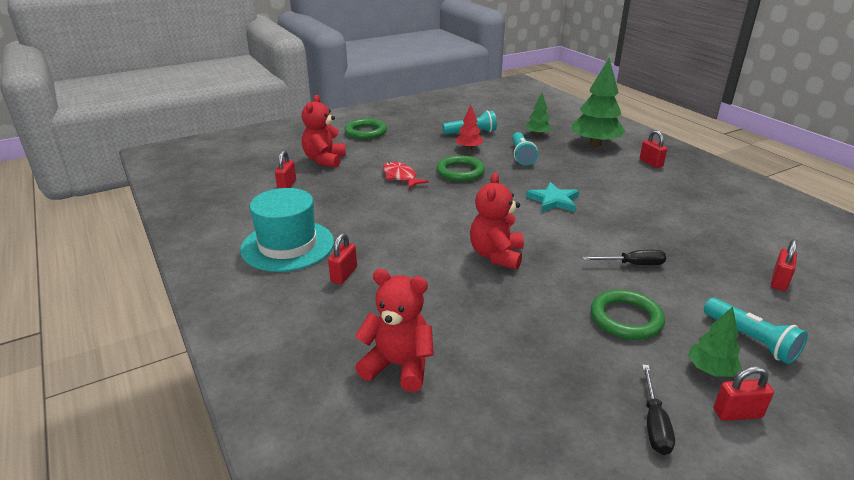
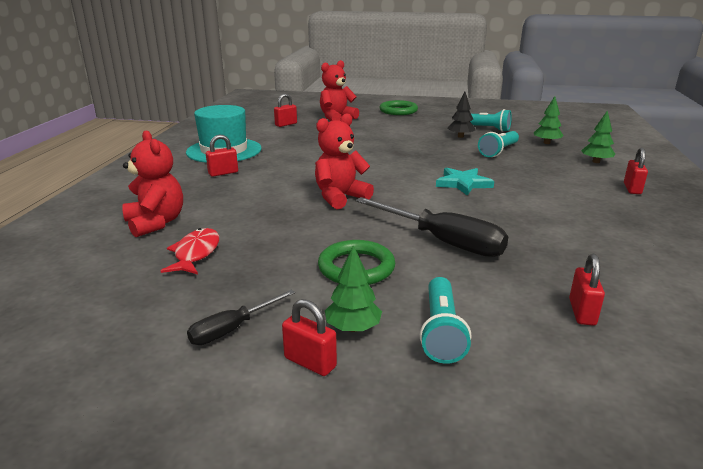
camera: 40 degrees right, 5 degrees down
red fish [383,162,429,188] -> red fish moved to [161,228,219,274]
green ring [437,155,485,181] -> none
red tree [456,105,483,150] -> black tree [448,92,475,138]
green tree [572,58,625,147] -> green tree [581,110,615,163], size x0.52
black screwdriver [582,250,666,265] -> black screwdriver [355,197,508,257], size x1.85
red padlock [771,239,797,291] -> red padlock turned 60 degrees counterclockwise [569,254,605,325]

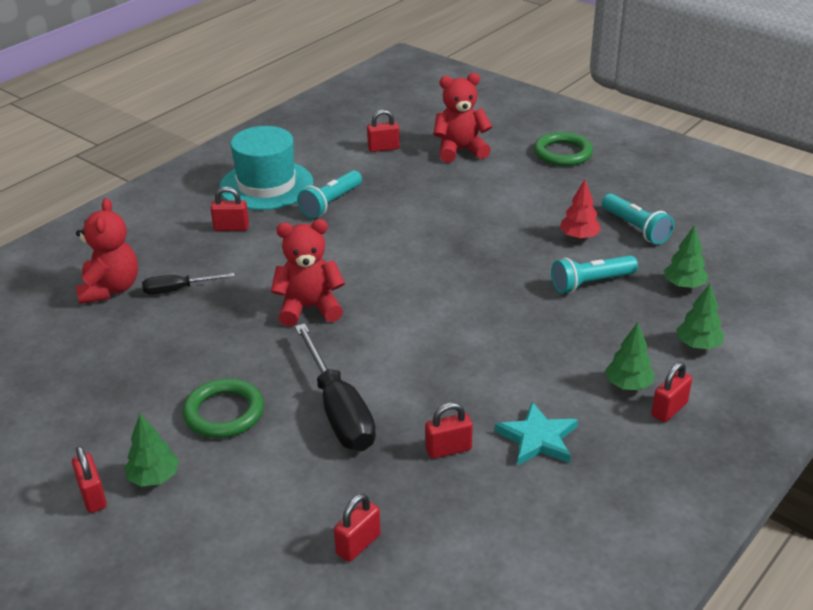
camera: 30 degrees right, 10 degrees up
red fish [161,228,219,274] -> none
black screwdriver [187,290,295,345] -> black screwdriver moved to [142,273,235,295]
turquoise flashlight [420,277,471,364] -> turquoise flashlight moved to [297,170,362,218]
turquoise star [436,167,494,195] -> turquoise star moved to [495,402,578,466]
black tree [448,92,475,138] -> red tree [560,179,601,240]
none -> red padlock [425,402,473,459]
none -> green tree [605,322,655,390]

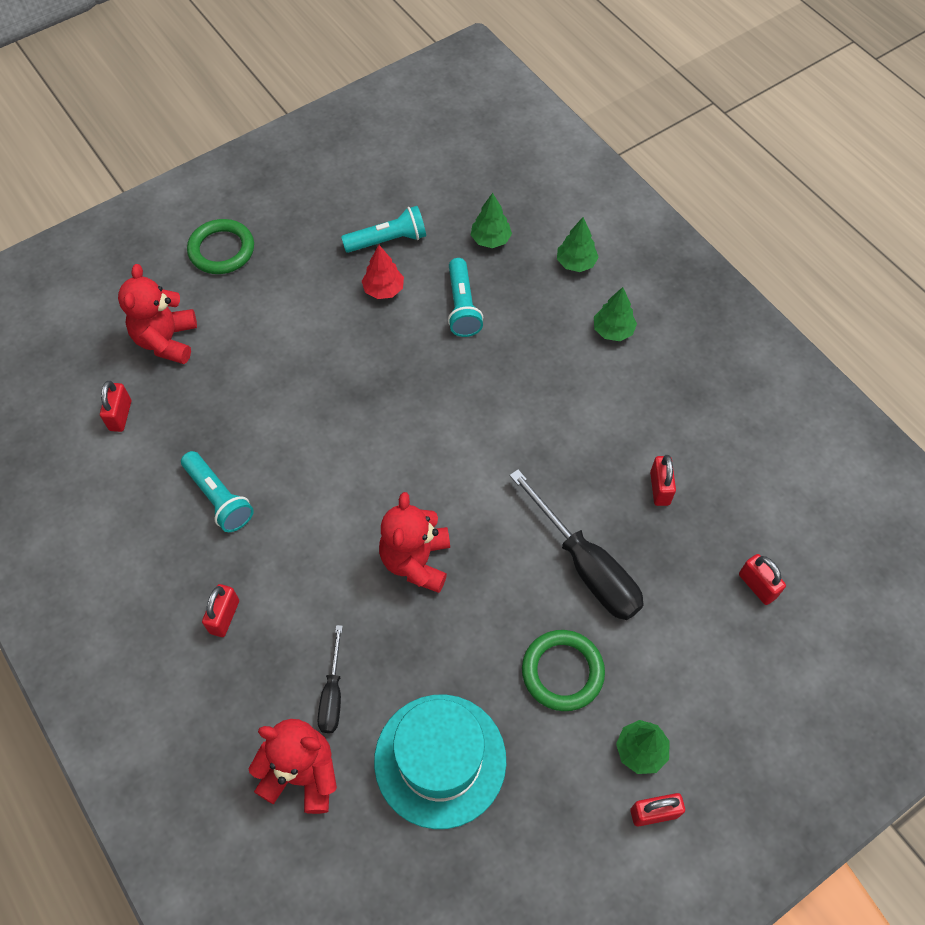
camera: 75 degrees left, 25 degrees up
turquoise hat [219,126,313,210] -> turquoise hat moved to [374,694,506,829]
black screwdriver [295,323,376,451] -> black screwdriver turned 60 degrees clockwise [509,469,644,620]
turquoise star [495,402,578,466] -> none
red padlock [651,362,692,422] -> none

